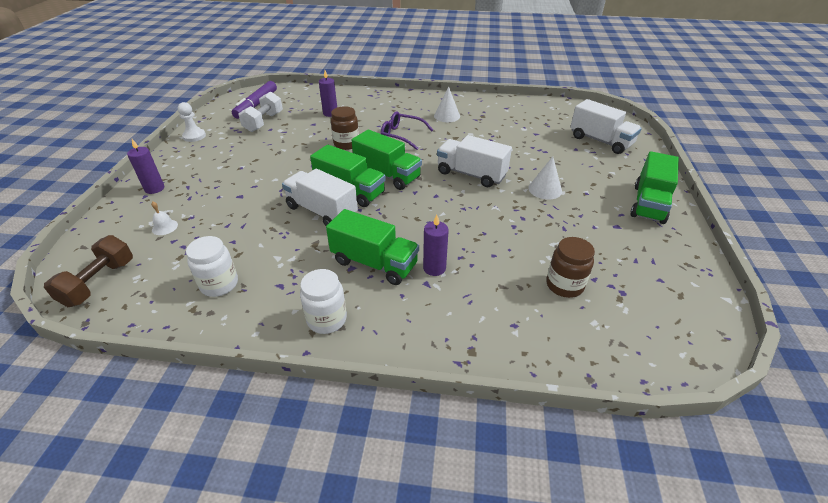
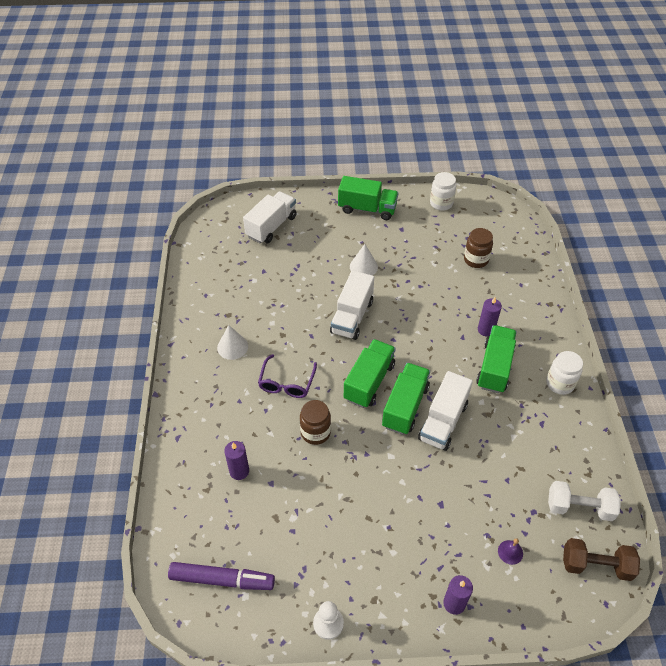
camera: 100 degrees left, 10 degrees up
white bell [151,202,178,235] -> purple bell [498,538,523,565]
white jar [186,236,238,297] -> white jar moved to [430,172,456,211]
white dumbbell [239,91,283,132] -> white dumbbell moved to [548,481,621,521]

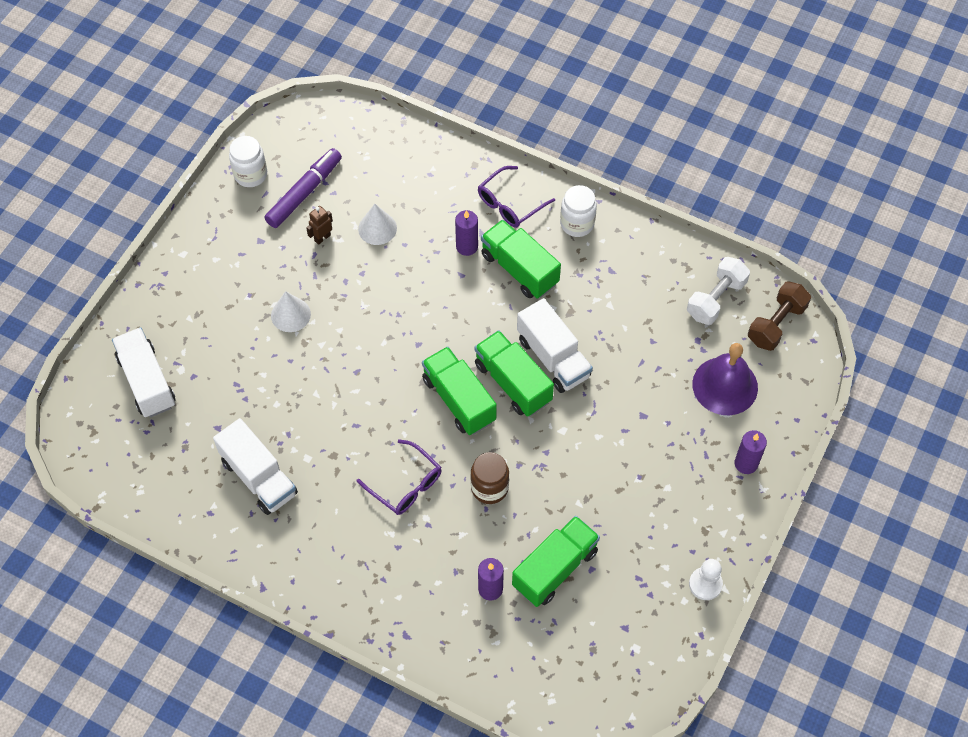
camera: 60 degrees left, 10 degrees up
purple marker [168,562,275,590] -> purple marker moved to [264,148,342,228]
white cone [217,325,248,360] -> white cone moved to [358,204,397,245]
white truck [330,270,374,340] -> white truck moved to [213,418,298,515]
green truck [338,176,398,220] -> green truck moved to [512,516,600,607]
brown jar [464,228,493,268] -> none
purple bell [498,538,523,565] -> purple bell [692,343,758,415], size x2.40
none -> brown robot [306,206,333,245]
none -> purple glasses [478,166,555,228]

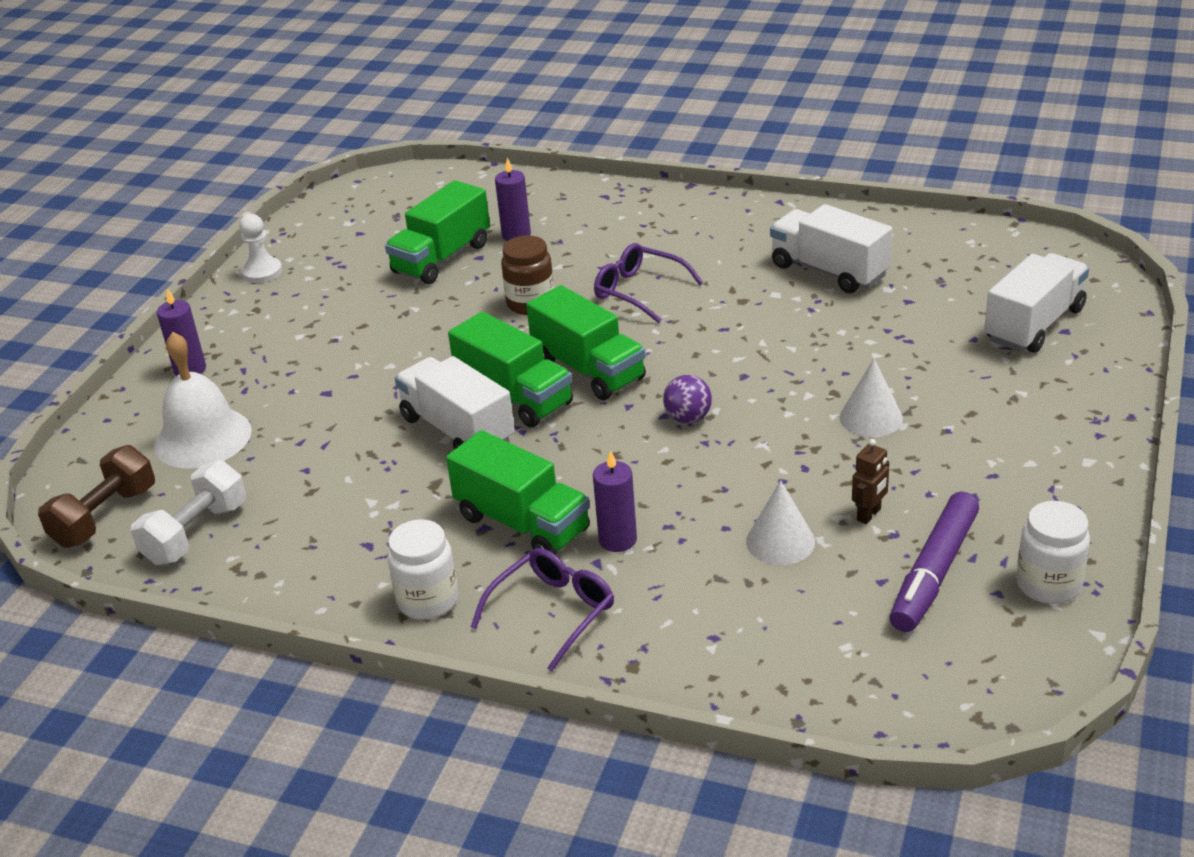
camera: 175 degrees right, 25 degrees down
white truck [112,327,176,418] -> white truck turned 105 degrees counterclockwise [984,253,1089,353]
purple bell [692,343,758,415] -> white bell [154,332,252,469]
none -> purple ball [663,375,712,423]

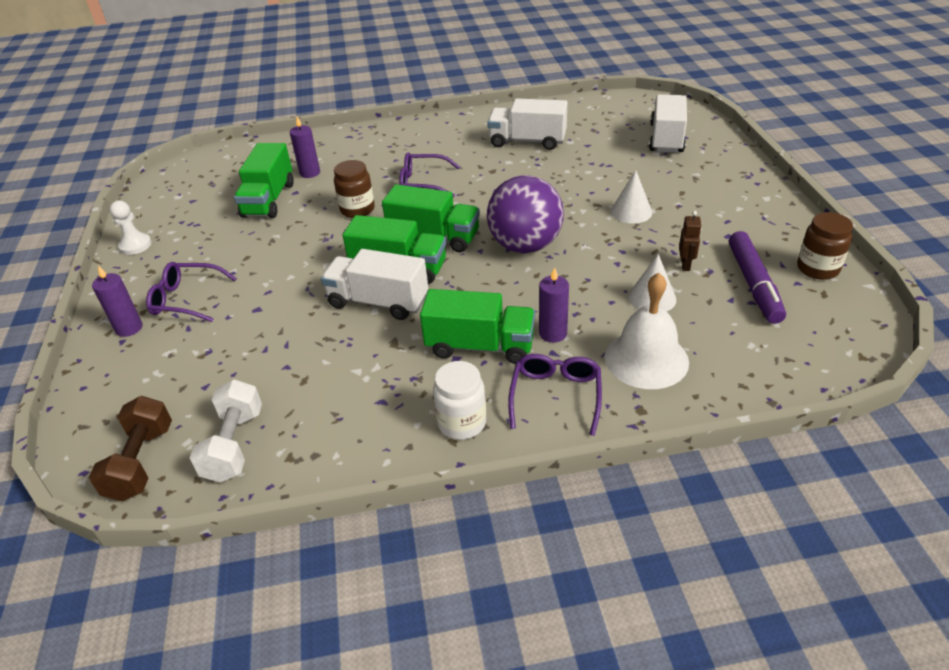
camera: 30 degrees left, 5 degrees up
white bell [154,332,252,469] -> white bell moved to [605,273,689,389]
purple ball [663,375,712,423] -> purple ball [487,175,564,253], size x2.22
white jar [1016,501,1090,604] -> brown jar [797,212,853,280]
none -> purple glasses [146,262,237,322]

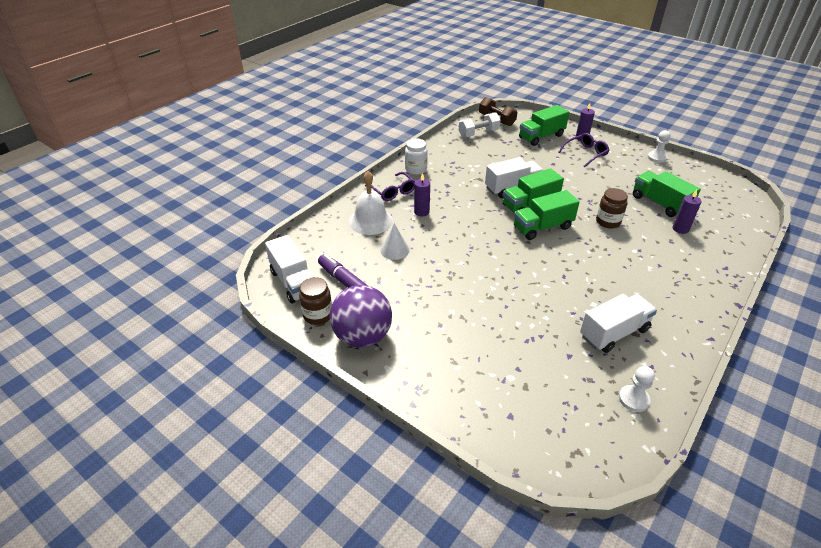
camera: 135 degrees right, 0 degrees up
white dumbbell [190,379,262,483] -> white dumbbell turned 75 degrees counterclockwise [459,112,500,138]
purple glasses [399,152,460,197] -> none
green truck [420,289,535,364] -> green truck moved to [519,105,569,146]
purple ball [487,175,564,253] -> purple ball moved to [329,285,392,347]
white cone [611,170,652,224] -> none
white truck [649,94,687,153] -> white truck moved to [265,235,313,304]
brown robot [679,211,702,271] -> none
none -> white pawn [619,366,655,412]

